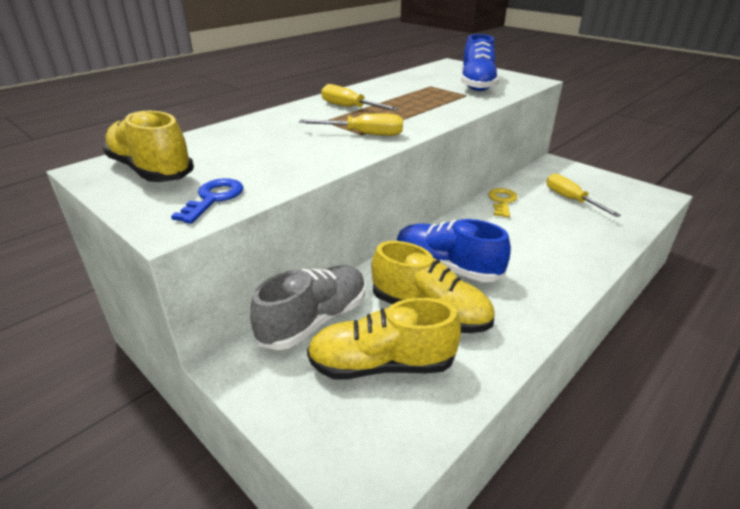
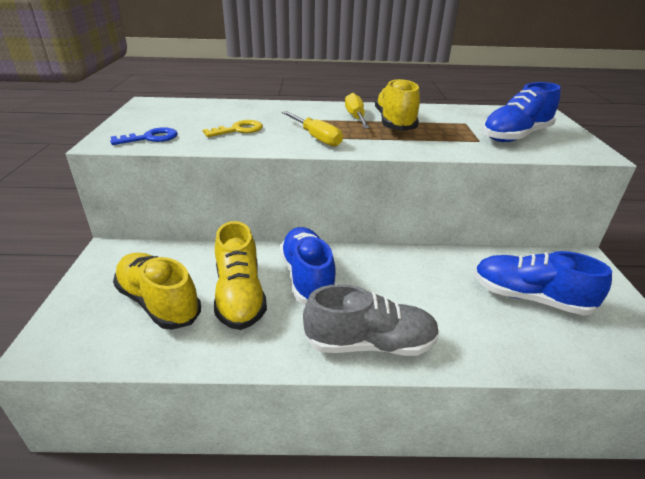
camera: 45 degrees right, 0 degrees up
yellow shoe [102,110,194,182] -> yellow shoe moved to [375,78,420,131]
grey shoe [250,265,365,350] -> grey shoe moved to [303,284,439,356]
yellow key [488,188,518,217] -> yellow key moved to [203,120,263,137]
yellow screwdriver [547,174,621,217] -> blue shoe [474,251,612,316]

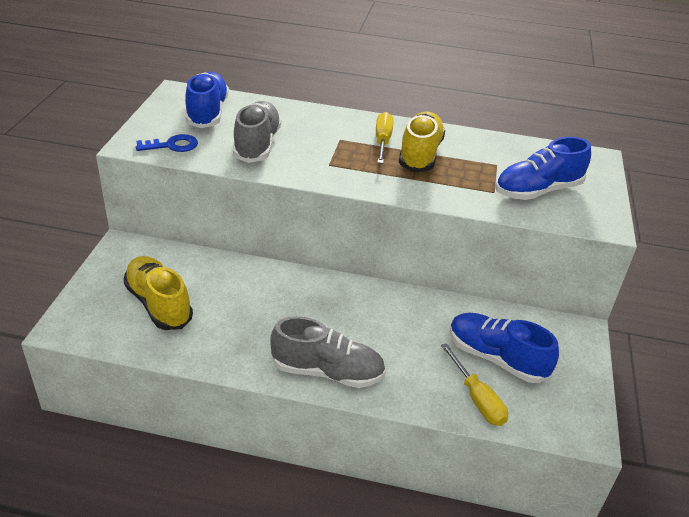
camera: 10 degrees right, 5 degrees up
yellow key [203,120,263,137] -> grey shoe [233,101,282,163]
yellow shoe [214,221,267,330] -> none
blue shoe [280,227,336,305] -> blue shoe moved to [185,72,229,128]
yellow screwdriver [282,111,343,147] -> yellow screwdriver moved to [441,343,508,426]

